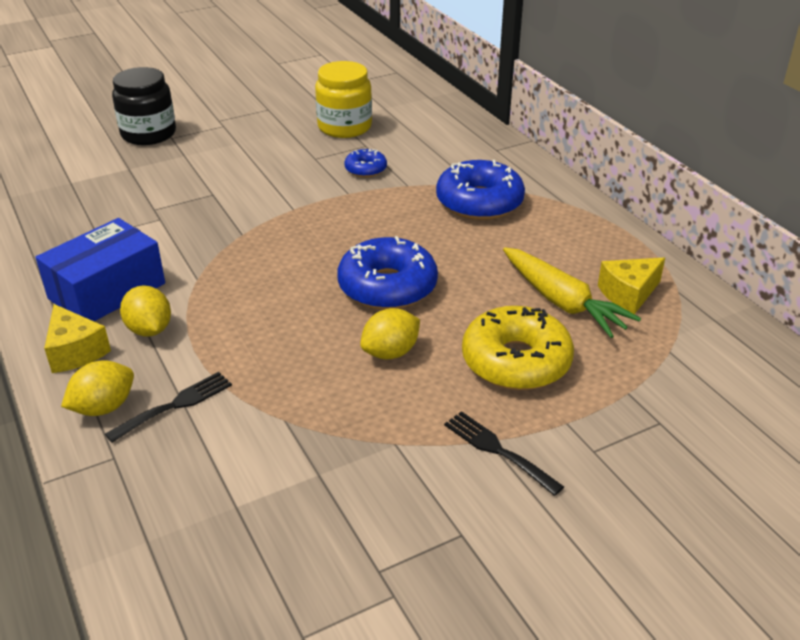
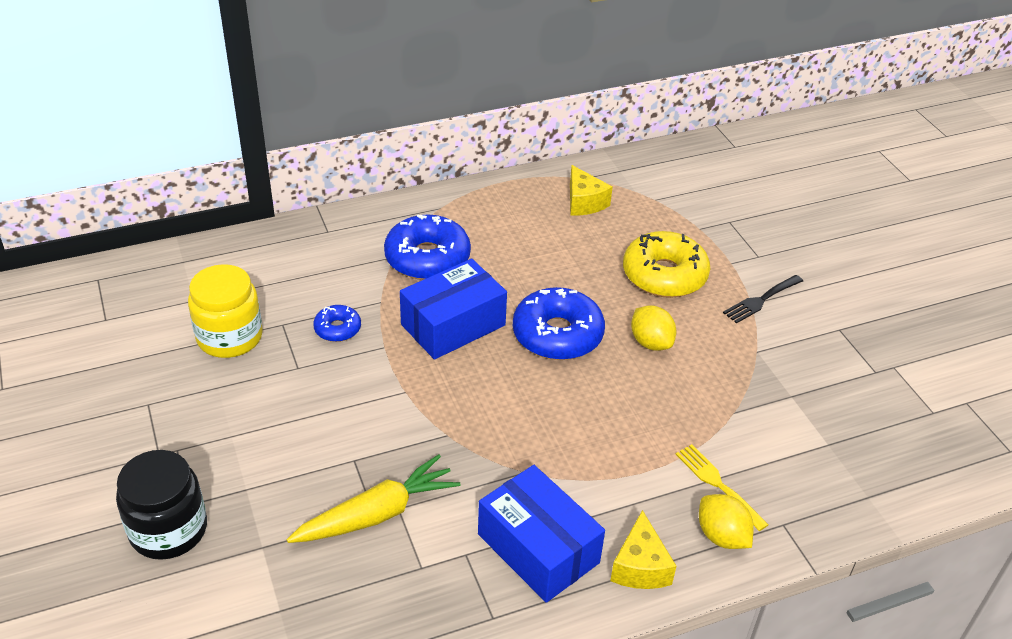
camera: 85 degrees left, 5 degrees up
yellow cheese [44,304,111,373] -> yellow cheese turned 120 degrees clockwise [610,510,676,589]
black fork [105,372,232,443] -> yellow fork [675,444,768,531]
yellow lemon [120,285,171,337] -> none
yellow carrot [503,247,641,338] -> yellow carrot moved to [287,454,460,543]
none -> blue box [400,259,507,360]

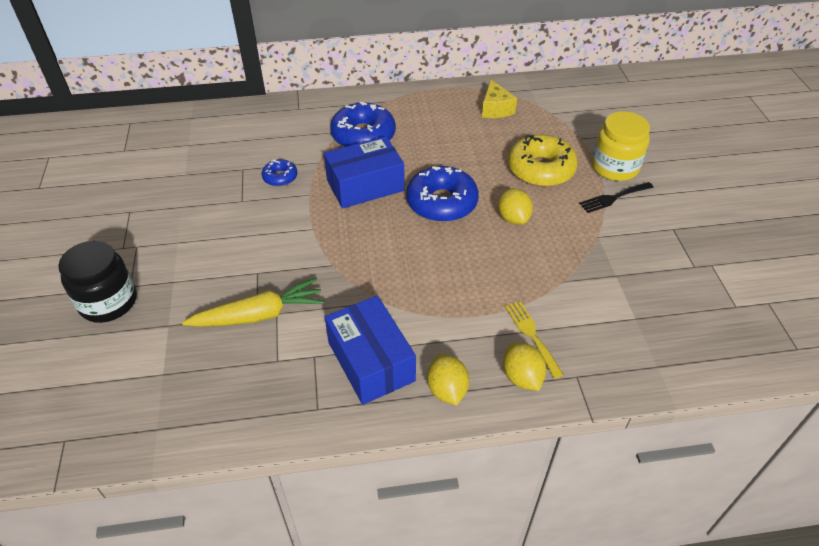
camera: 15 degrees right, 5 degrees up
yellow jar [188,264,263,358] -> yellow jar moved to [592,111,650,181]
yellow cheese [610,510,676,589] -> yellow lemon [427,354,469,406]

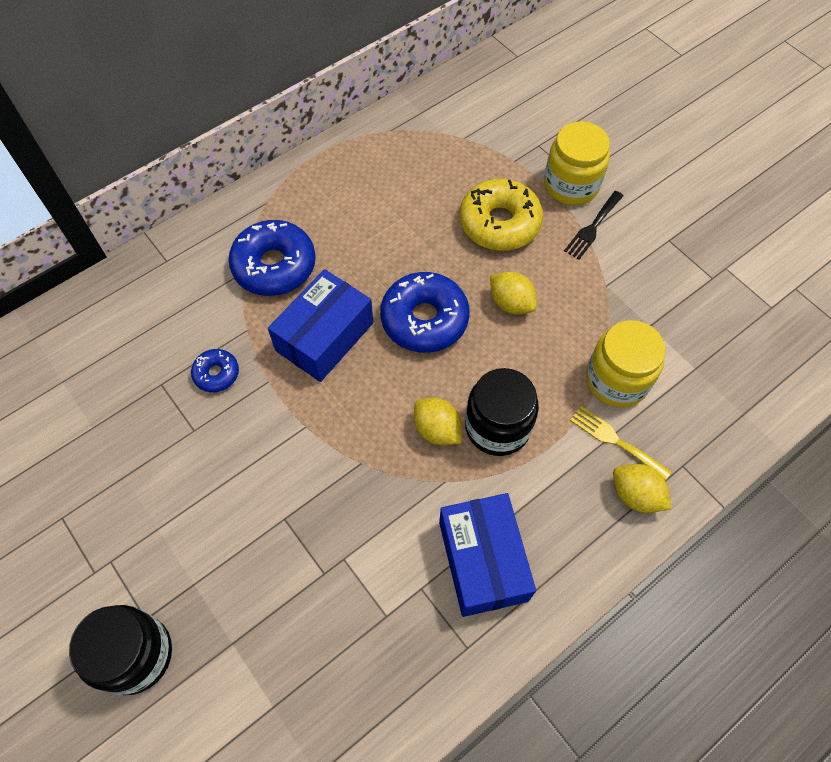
camera: 30 degrees left, 15 degrees up
yellow carrot [182,278,325,327] -> none
blue box [325,295,416,405] -> blue box turned 45 degrees clockwise [439,493,536,617]
yellow lemon [427,354,469,406] -> yellow lemon moved to [414,398,462,445]
yellow cheese [482,80,517,118] -> none
none -> black jar [465,368,539,456]
none -> yellow jar [586,320,666,408]

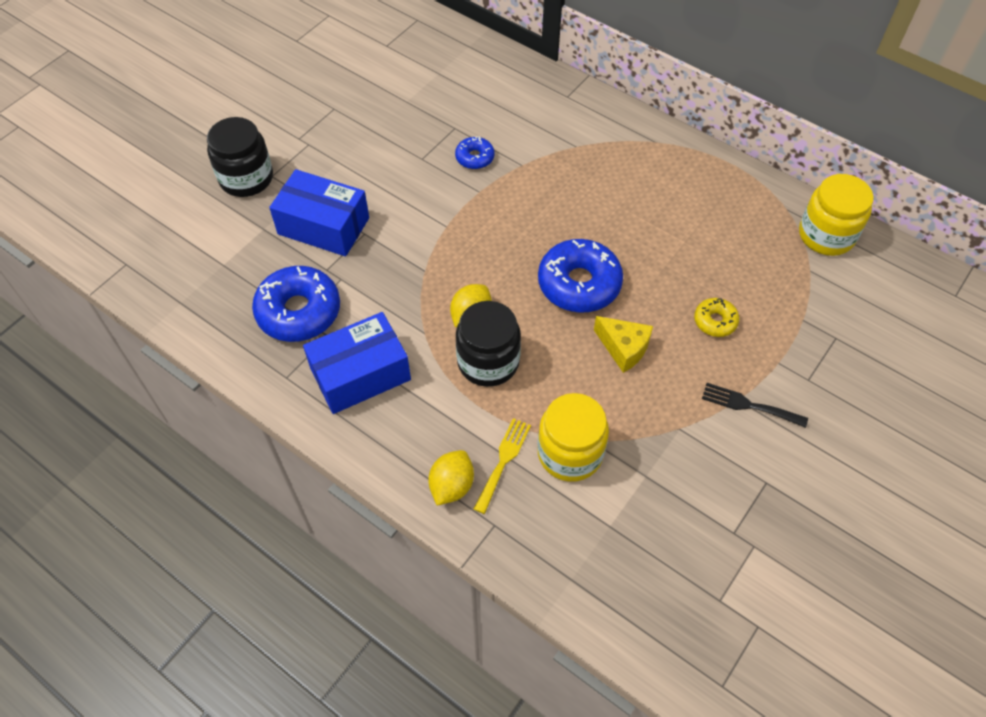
camera: 75 degrees right, 5 degrees down
blue donut [228,220,316,296] -> blue donut moved to [252,266,340,342]
blue box [268,269,374,382] -> blue box moved to [269,169,369,256]
yellow donut [459,179,543,251] -> yellow donut [694,298,739,337], size x0.51
yellow lemon [490,271,537,315] -> yellow cheese [594,316,653,373]
yellow jar [544,122,610,205] -> yellow jar moved to [799,174,874,256]

